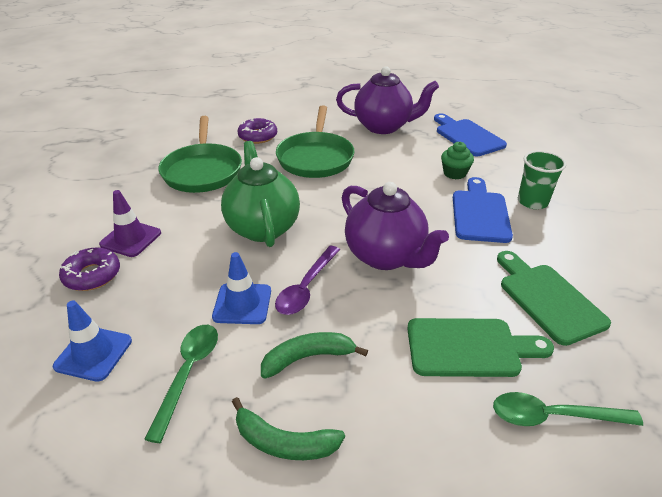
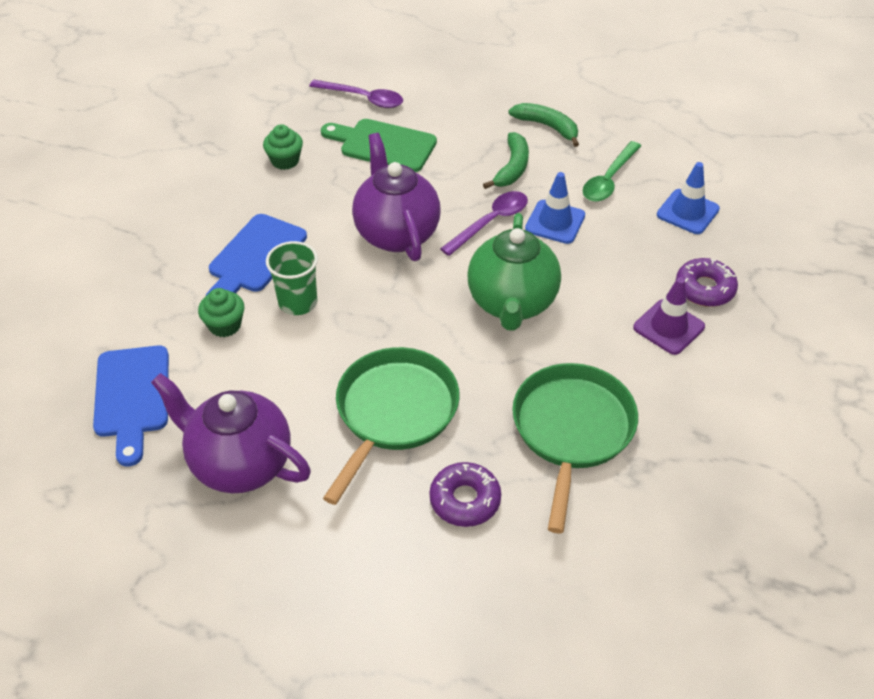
camera: 160 degrees left, 10 degrees up
green banana [261,332,368,379] -> green banana turned 75 degrees counterclockwise [483,132,529,189]
green spoon [493,392,643,426] -> purple spoon [309,80,403,108]
green cutting board [497,251,611,346] -> green cupcake [263,124,303,170]
green cup [518,151,566,209] -> green cup moved to [266,241,318,315]

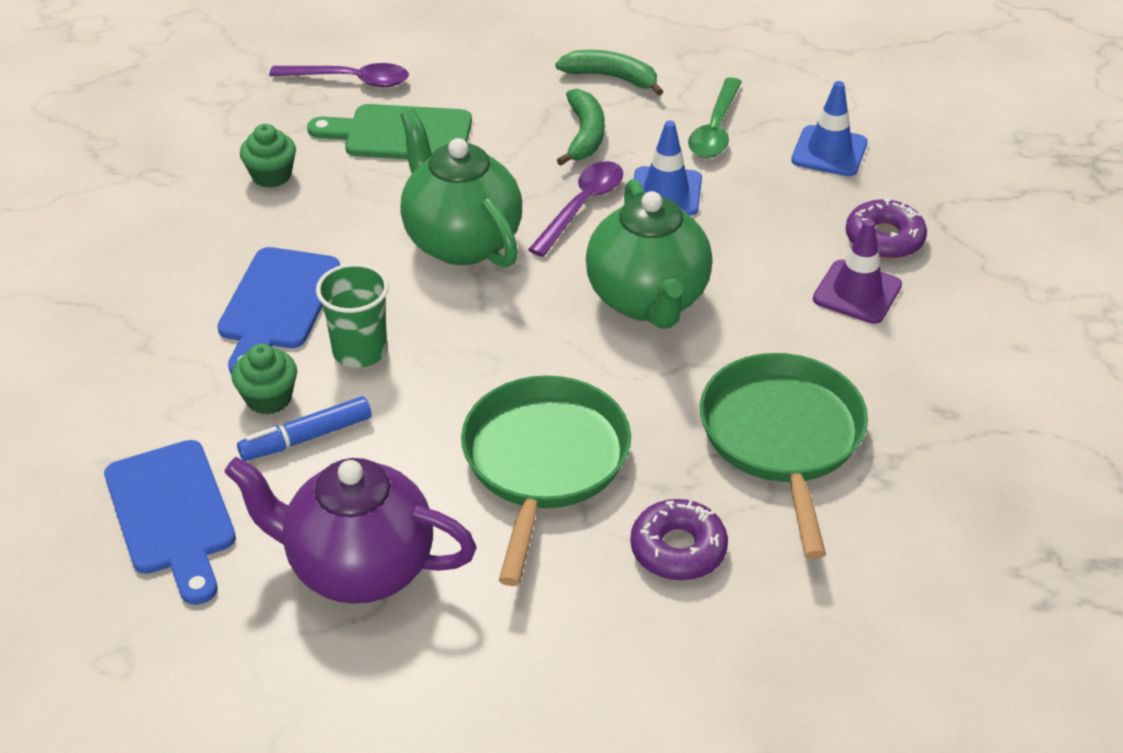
camera: 15 degrees left, 5 degrees down
purple teapot [352,133,441,261] -> green teapot [400,109,522,268]
none -> blue marker [237,396,371,461]

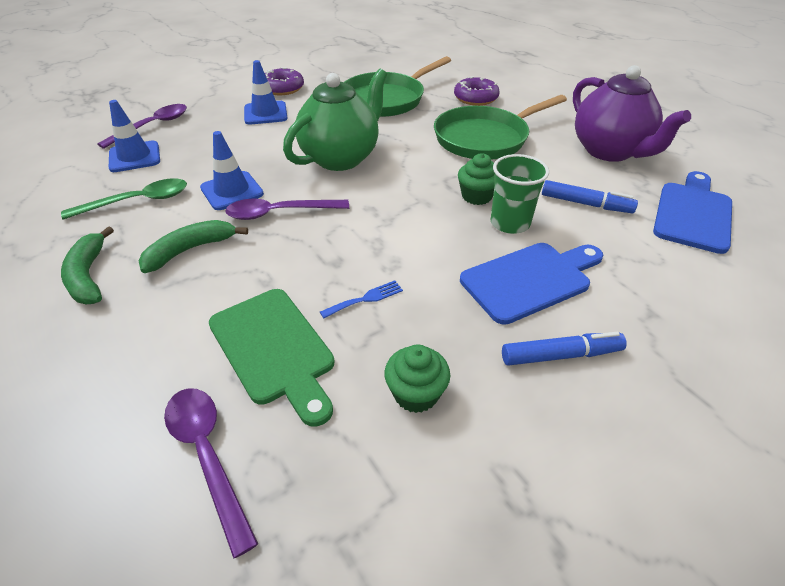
camera: 130 degrees left, 0 degrees up
green cupcake [232,344,297,415] -> green cupcake moved to [458,153,495,205]
green teapot [400,109,522,268] -> none
purple traffic cone [813,219,902,324] -> blue traffic cone [244,60,288,125]
purple donut [846,199,927,259] -> purple donut moved to [265,67,304,95]
none -> purple spoon [97,104,187,149]
none -> blue fork [320,281,403,318]
none -> blue marker [502,332,627,366]

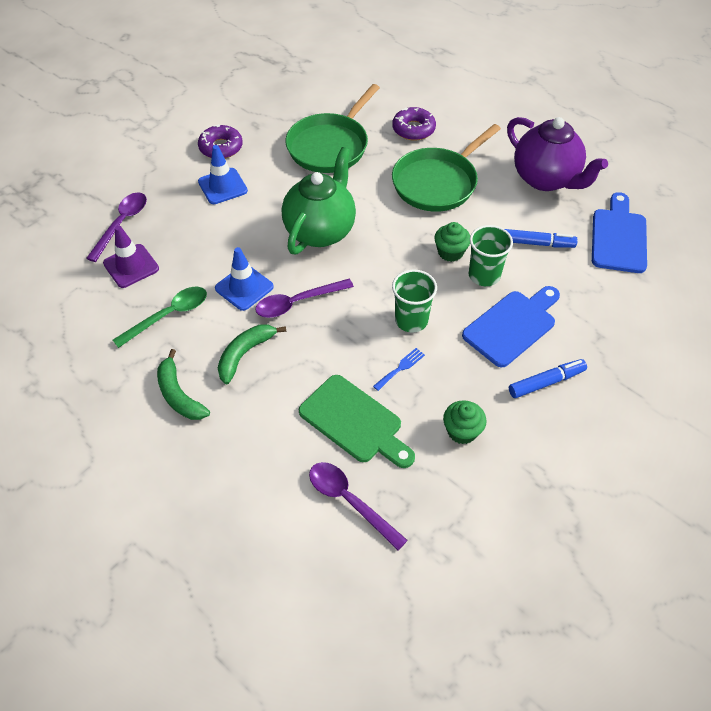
camera: 15 degrees left, 10 degrees up
blue traffic cone [108,100,160,172] -> purple traffic cone [103,225,159,288]
none -> green cup [392,270,437,333]

